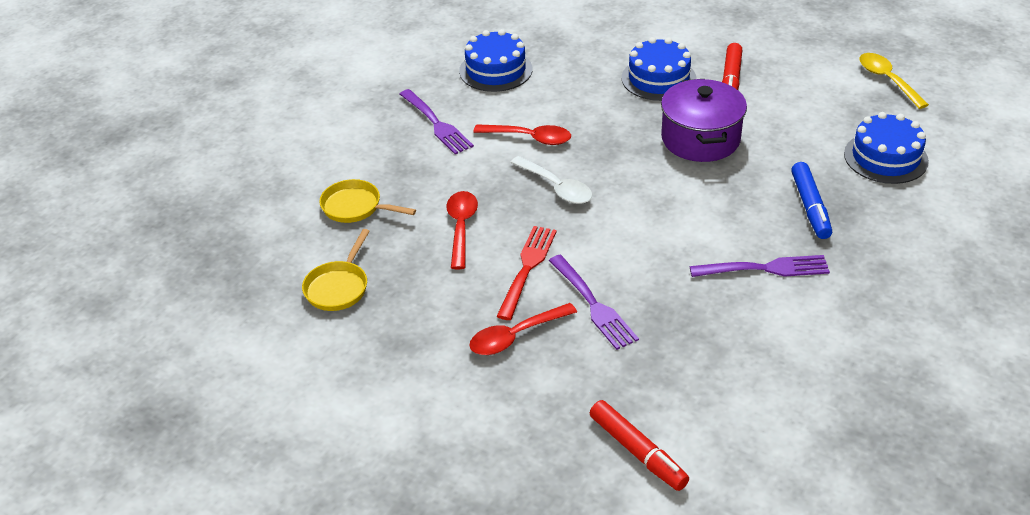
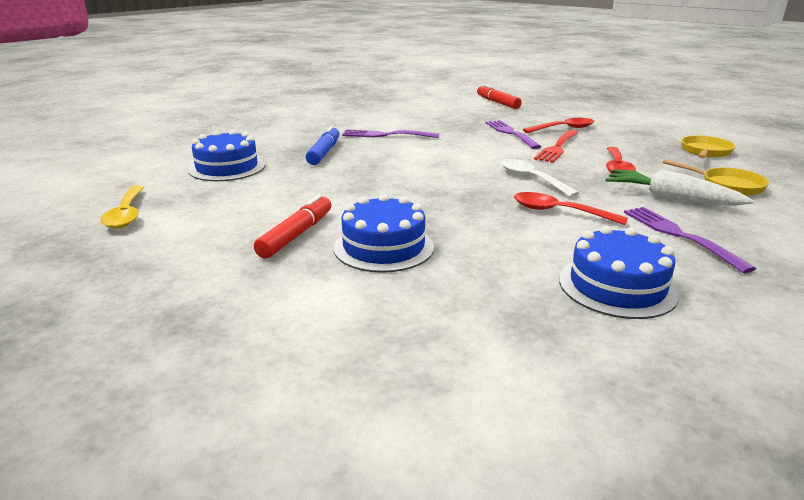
camera: 170 degrees left, 15 degrees down
purple pot [661,79,747,162] -> none
none -> white carrot [605,169,754,206]

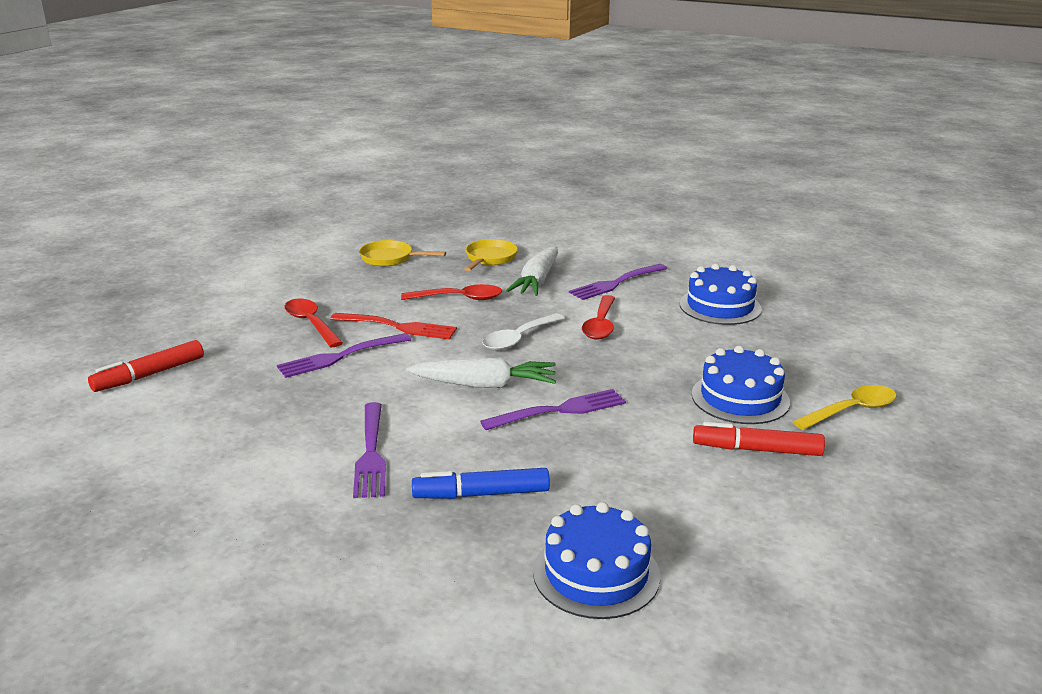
camera: 105 degrees left, 0 degrees up
yellow spoon [100,186,144,229] -> yellow spoon moved to [792,385,897,430]
none -> white carrot [406,357,556,388]
none -> purple fork [480,389,626,430]

